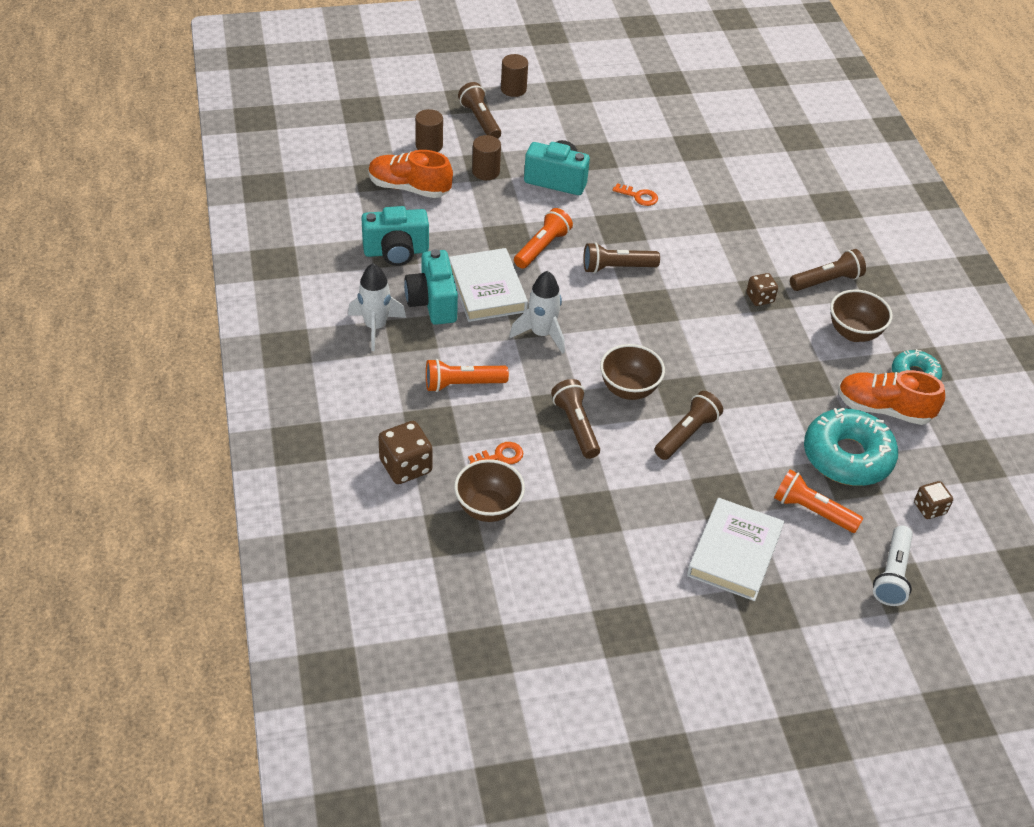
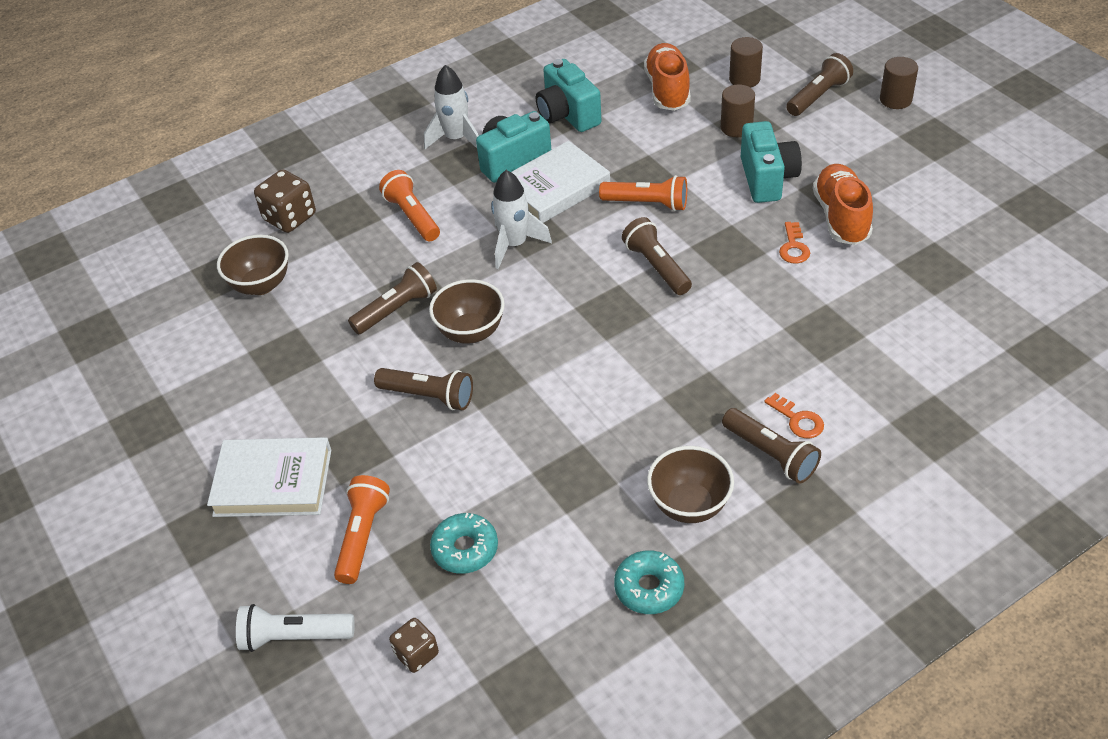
camera: 75 degrees right, 0 degrees up
orange key [468,442,523,464] -> orange key moved to [764,393,824,438]
brown dice [746,273,778,306] -> none
turquoise donut [804,408,898,486] -> turquoise donut [430,513,498,574], size x0.57
orange shoe [838,370,945,425] -> orange shoe moved to [813,164,873,245]

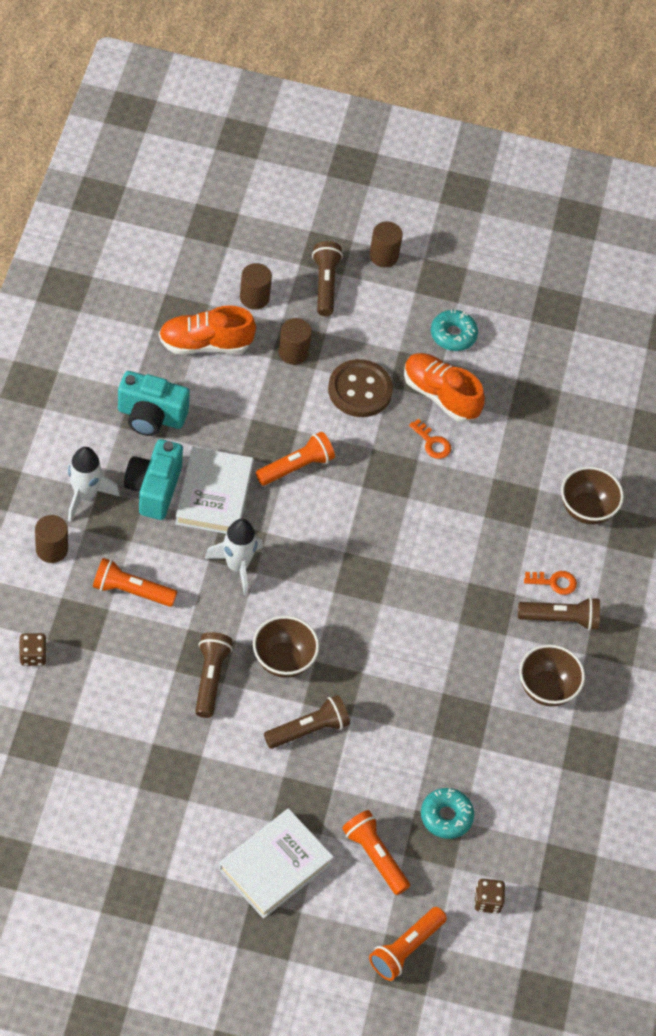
camera: 55 degrees left, 10 degrees up
brown bowl [217,235,289,295] -> brown bowl moved to [561,466,624,525]
white flashlight [236,604,355,652] -> orange flashlight [369,907,447,981]
brown dice [254,169,316,233] -> brown dice [19,633,47,666], size x0.62
turquoise donut [614,550,684,614] -> turquoise donut moved to [431,310,478,351]
brown flashlight [622,217,692,295] -> none
orange shoe [644,43,691,111] -> orange shoe turned 45 degrees counterclockwise [159,305,256,355]
turquoise camera [741,121,802,203] -> brown button [328,359,393,417]
none -> brown cylinder [35,515,68,563]

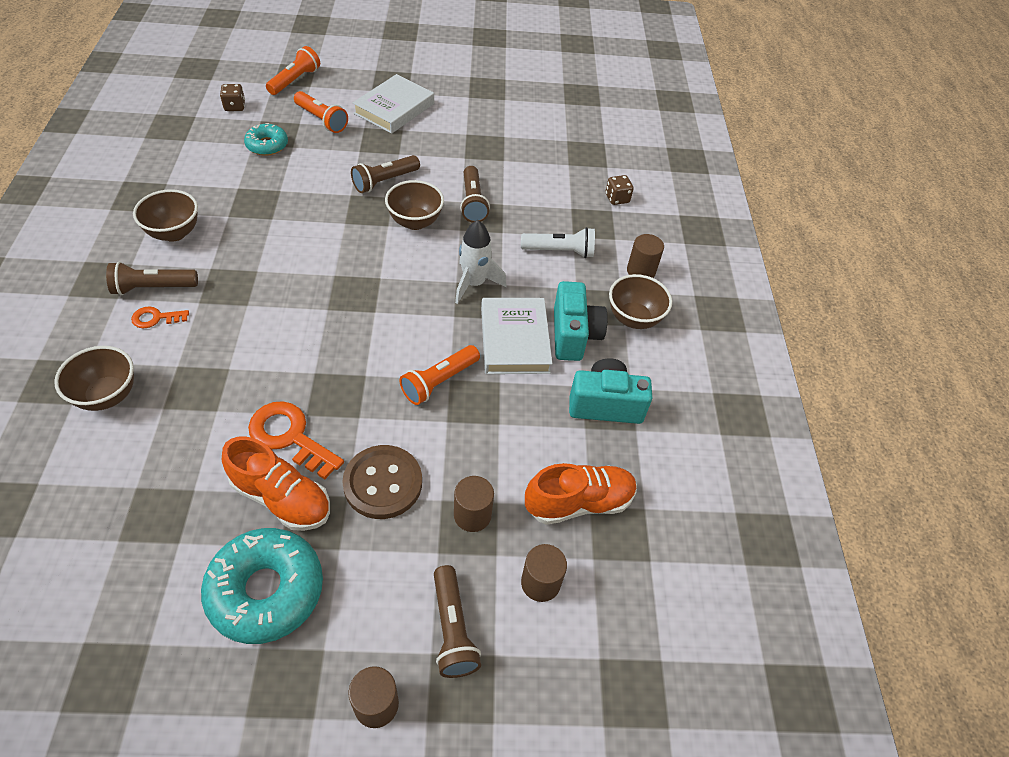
camera: 170 degrees right, 5 degrees down
white rocket [67,447,120,522] -> brown bowl [609,274,672,329]
orange flashlight [93,558,177,607] -> white flashlight [521,227,595,258]
orange key [409,419,451,459] -> orange key [248,401,344,479], size x1.83
turquoise donut [431,310,478,351] -> turquoise donut [201,528,323,644], size x1.77

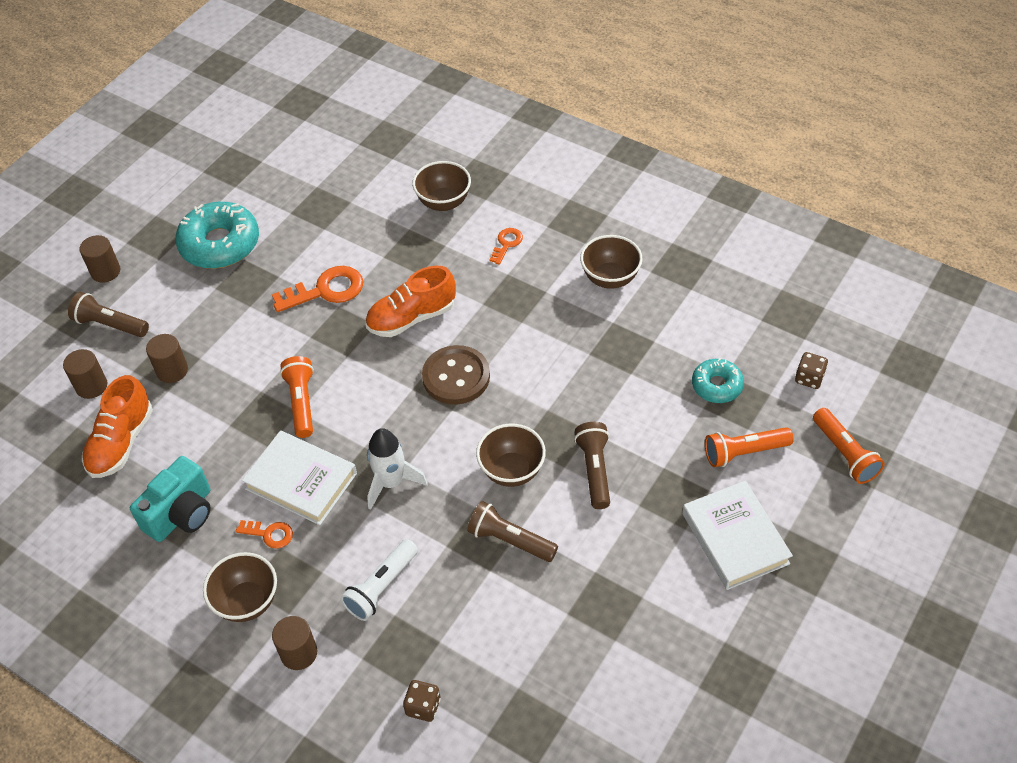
camera: 130 degrees right, 0 degrees up
brown flashlight [106,262,198,295] -> none
orange shoe [222,437,330,531] -> orange shoe moved to [366,266,456,337]
brown button [342,445,422,519] -> brown button moved to [422,345,490,405]
turquoise camera [554,281,608,361] -> orange key [236,520,293,549]

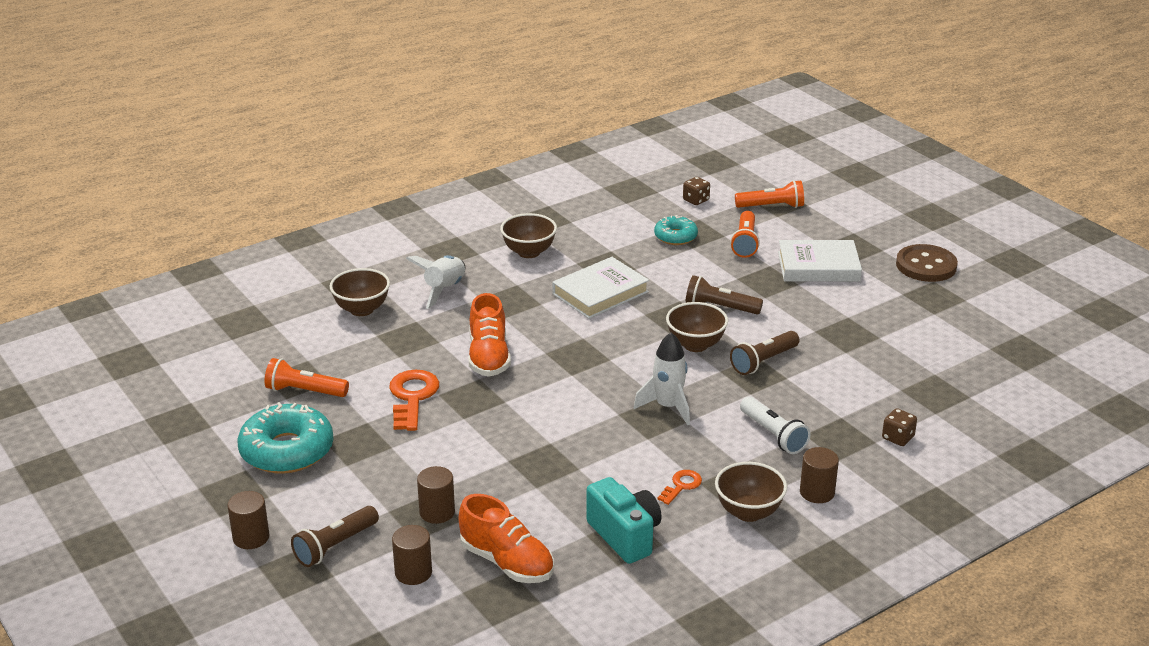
camera: 70 degrees left, 20 degrees down
white book [242,430,357,525] -> white book moved to [552,257,649,319]
orange flashlight [280,356,314,438] -> orange flashlight moved to [264,358,349,397]
brown button [422,345,490,405] -> brown button moved to [896,244,958,282]
orange key [490,228,523,265] -> white rocket [406,255,465,309]

